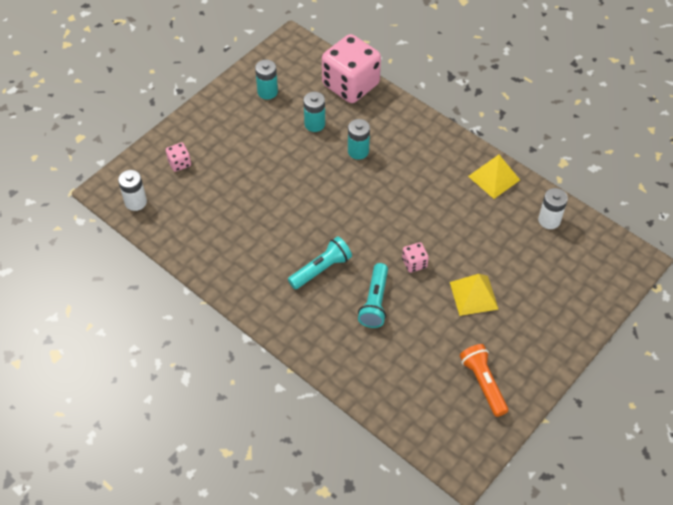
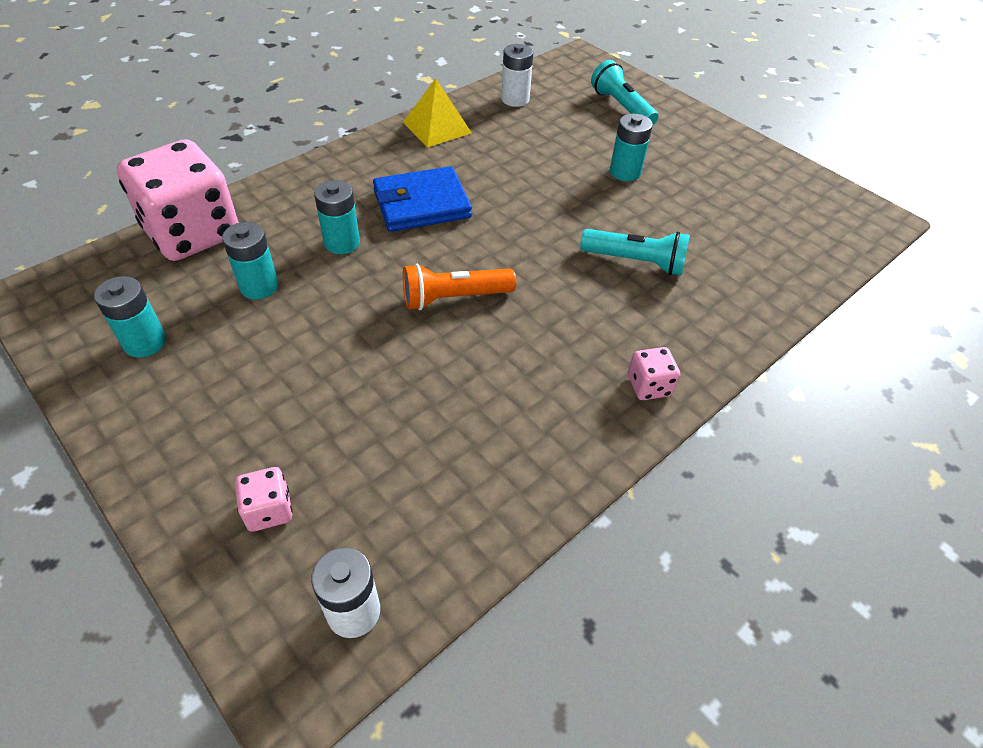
camera: 85 degrees left, 5 degrees down
turquoise flashlight [288,236,352,289] -> turquoise flashlight moved to [591,60,658,125]
pink dice [402,242,429,273] -> pink dice moved to [628,347,680,400]
yellow pyramid [450,274,498,316] -> turquoise battery [610,114,653,181]
orange flashlight [460,344,508,417] -> orange flashlight moved to [403,263,516,310]
none -> blue wallet [373,166,472,232]

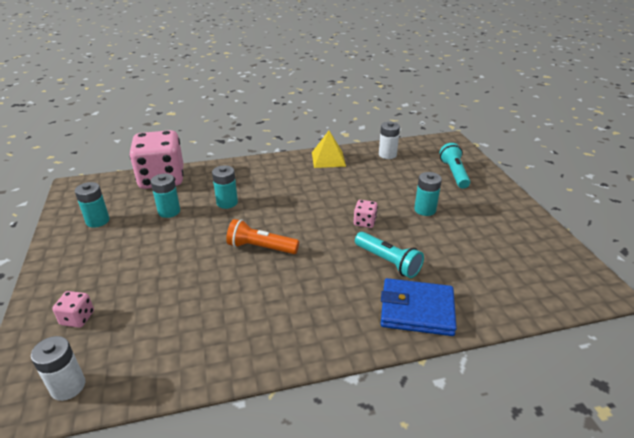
camera: 30 degrees right, 15 degrees down
blue wallet [373,166,472,232] -> blue wallet moved to [381,278,457,336]
pink dice [628,347,680,400] -> pink dice moved to [354,200,378,228]

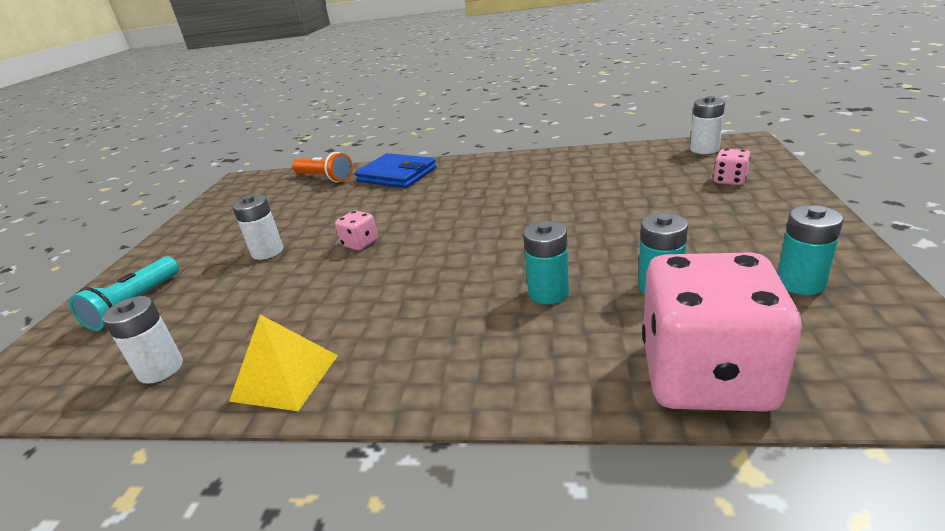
camera: 155 degrees left, 5 degrees down
orange flashlight [226,219,299,254] -> orange flashlight moved to [292,152,353,183]
turquoise flashlight [355,232,424,278] -> none
turquoise battery [414,172,442,216] -> white battery [232,195,283,260]

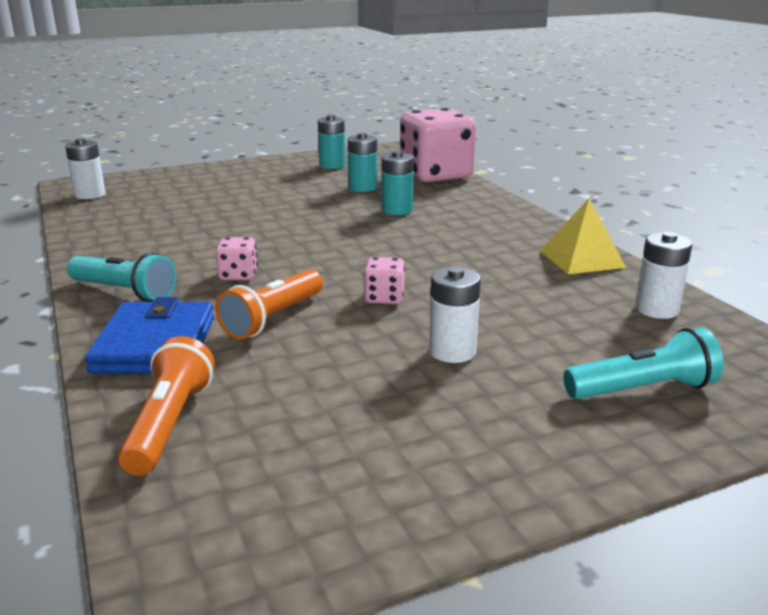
camera: 125 degrees left, 5 degrees down
pink dice [713,149,751,185] -> pink dice moved to [216,237,258,280]
none -> turquoise flashlight [67,253,176,302]
none -> orange flashlight [215,269,323,340]

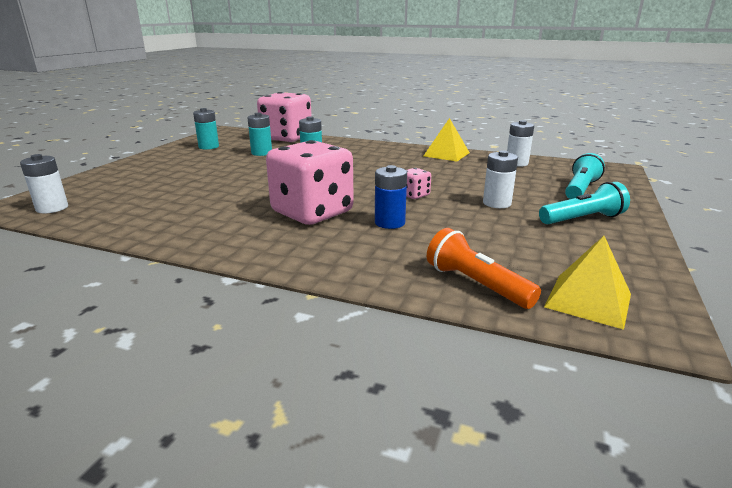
camera: 45 degrees left, 0 degrees up
turquoise flashlight [67,253,176,302] -> turquoise flashlight moved to [539,182,630,224]
blue wallet [85,297,214,374] -> none
orange flashlight [215,269,323,340] -> blue battery [375,165,407,229]
pink dice [216,237,258,280] -> pink dice [266,140,354,225], size x2.40
none -> yellow pyramid [544,236,631,330]

